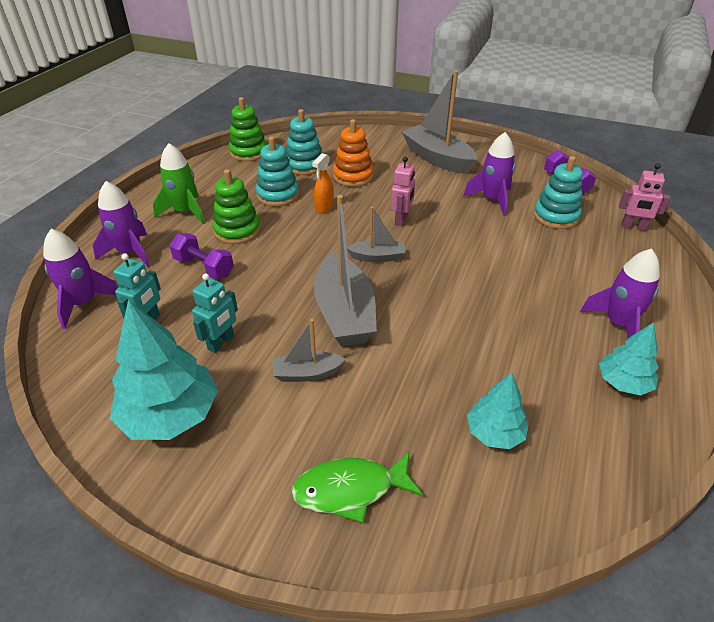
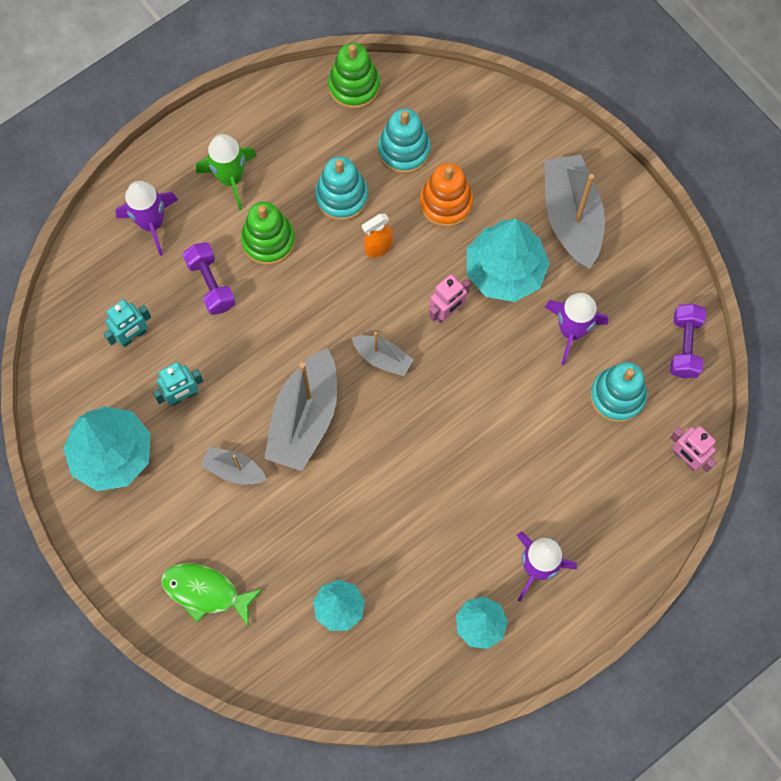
camera: 30 degrees right, 30 degrees up
purple rocket [43,229,118,329] -> none
none -> turquoise tree [467,219,550,302]

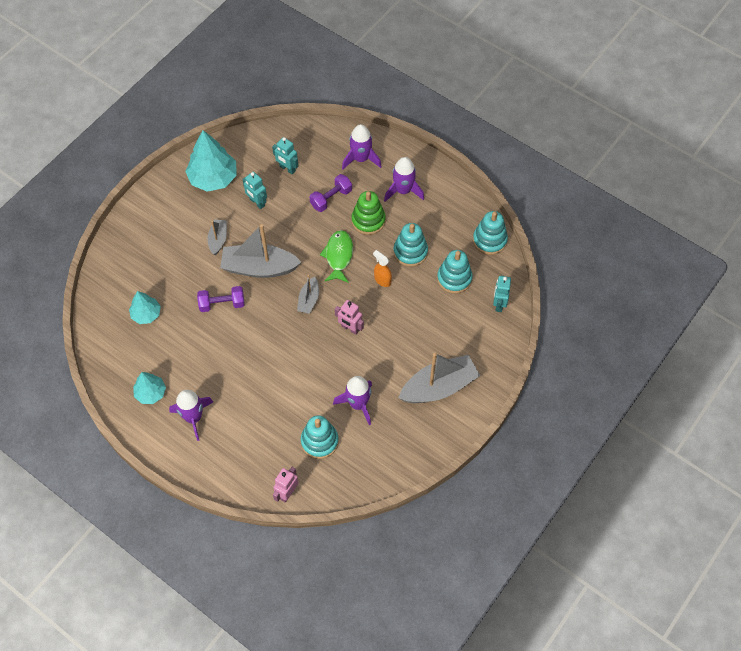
camera: 75 degrees right, 10 degrees down
green fish [161,563,262,627] -> green fish moved to [320,230,353,283]
green rocket [196,134,257,211] -> purple rocket [384,157,424,202]
green stacking toy [328,43,380,109] -> turquoise stacking toy [473,211,508,255]
orange stacking toy [420,163,473,227] -> none
turquoise tree [467,219,550,302] -> none
purple dumbbell [670,304,706,378] -> purple dumbbell moved to [197,286,245,312]
none -> turquoise robot [493,276,511,312]

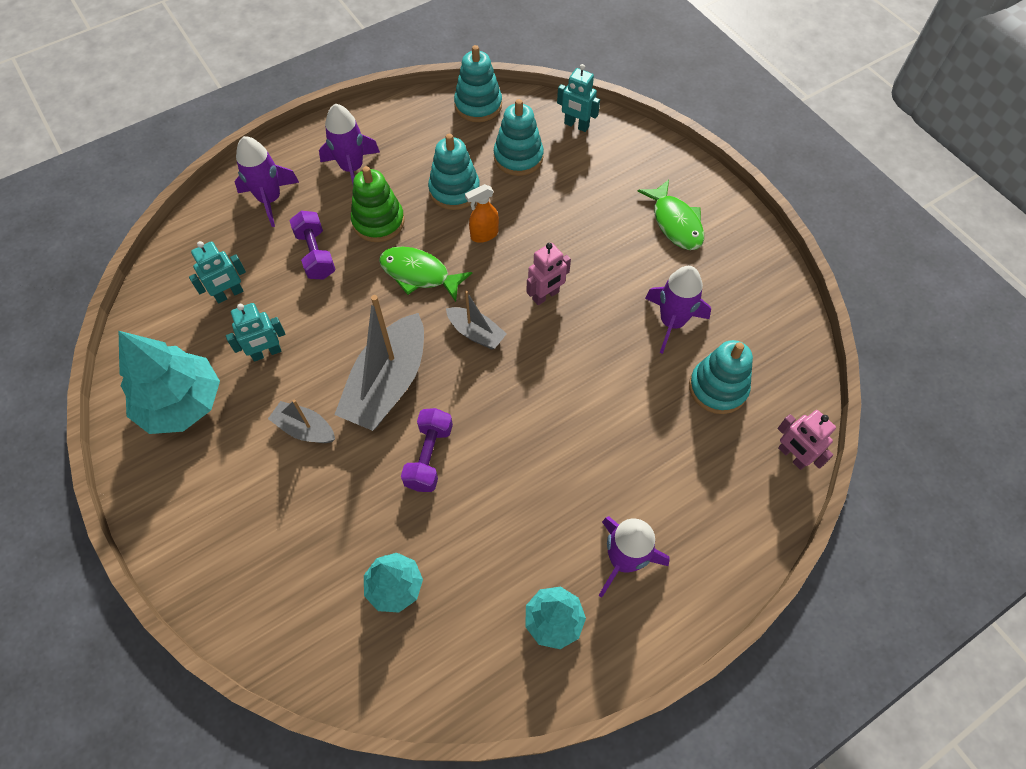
camera: 70 degrees left, 0 degrees up
grey boat [399,353,480,403] -> green fish [637,179,704,250]

